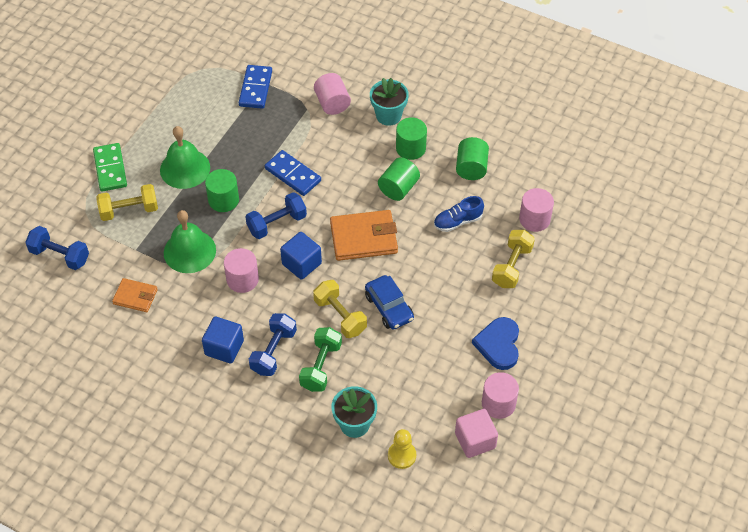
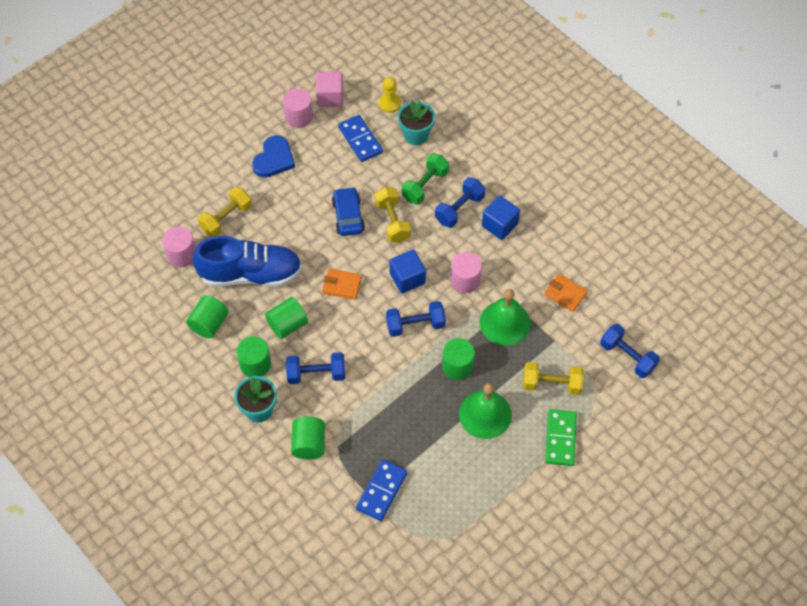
camera: 160 degrees left, 5 degrees up
blue domino [265,150,321,196] -> blue domino moved to [338,115,383,162]
pink cylinder [314,73,351,115] -> green cylinder [291,417,325,459]
orange wallet [330,210,398,261] -> orange wallet [322,269,362,300], size x0.58
blue shoe [434,196,484,232] -> blue shoe [192,236,302,287], size x2.05
none -> blue dumbbell [286,352,345,384]

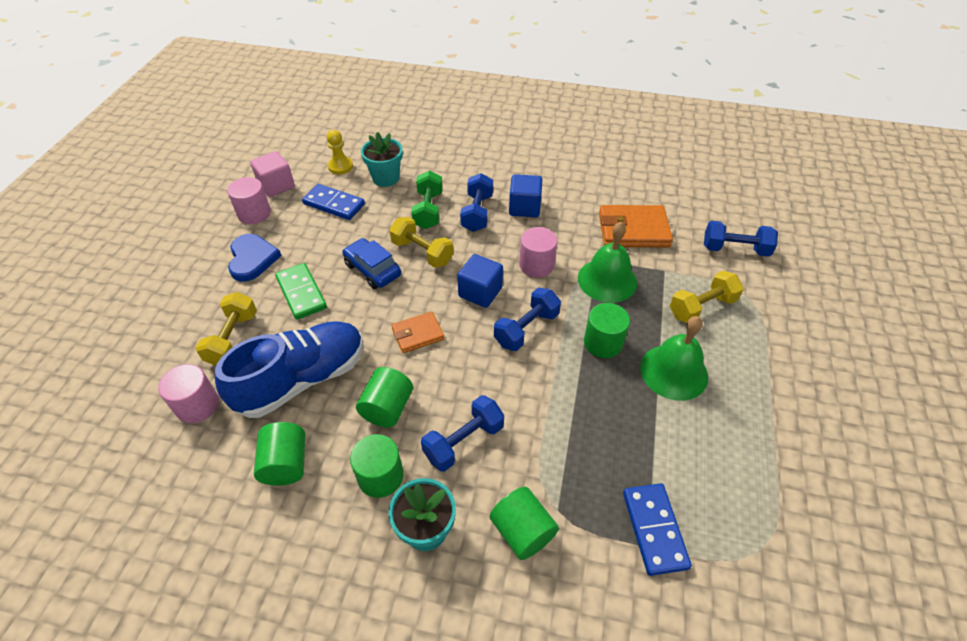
camera: 35 degrees left, 10 degrees down
orange wallet [544,274,588,312] -> orange wallet [599,205,673,247], size x1.71
green domino [545,409,577,466] -> green domino moved to [275,263,327,320]

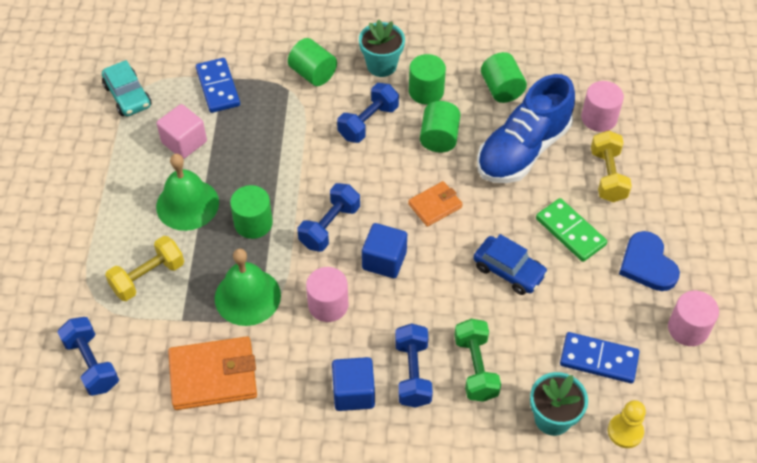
camera: 170 degrees right, 5 degrees up
pink cube [250,151,295,197] -> pink cube moved to [157,104,207,159]
yellow dumbbell [389,217,454,268] -> none
blue dumbbell [704,221,778,257] -> blue dumbbell turned 60 degrees clockwise [57,317,119,396]
none -> turquoise car [102,60,152,116]

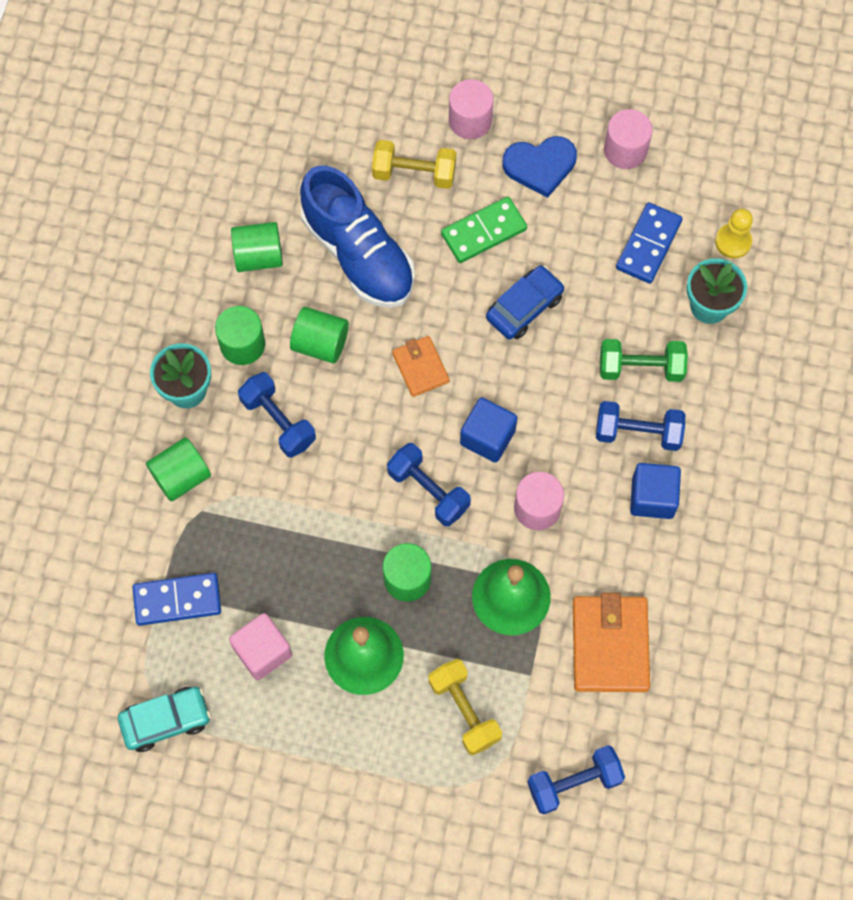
camera: 80 degrees left, 15 degrees up
pink cylinder [581,81,624,132] -> pink cylinder moved to [449,79,494,139]

